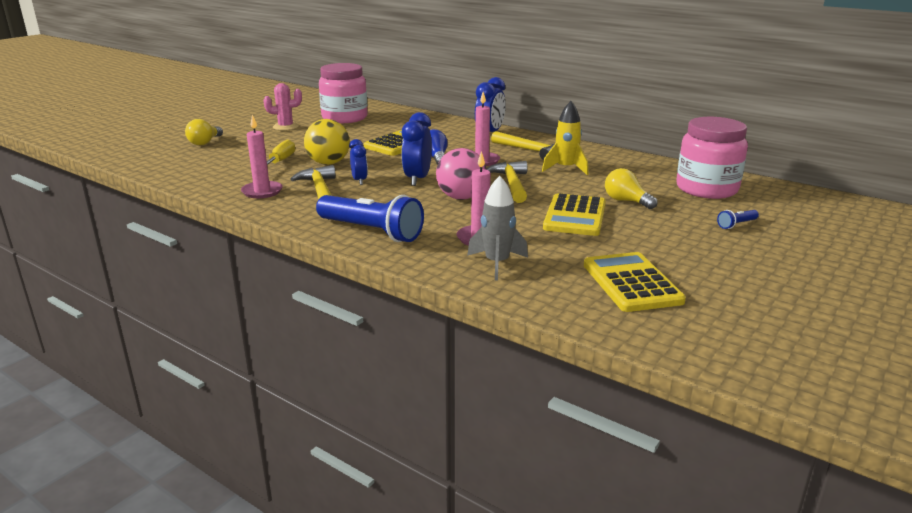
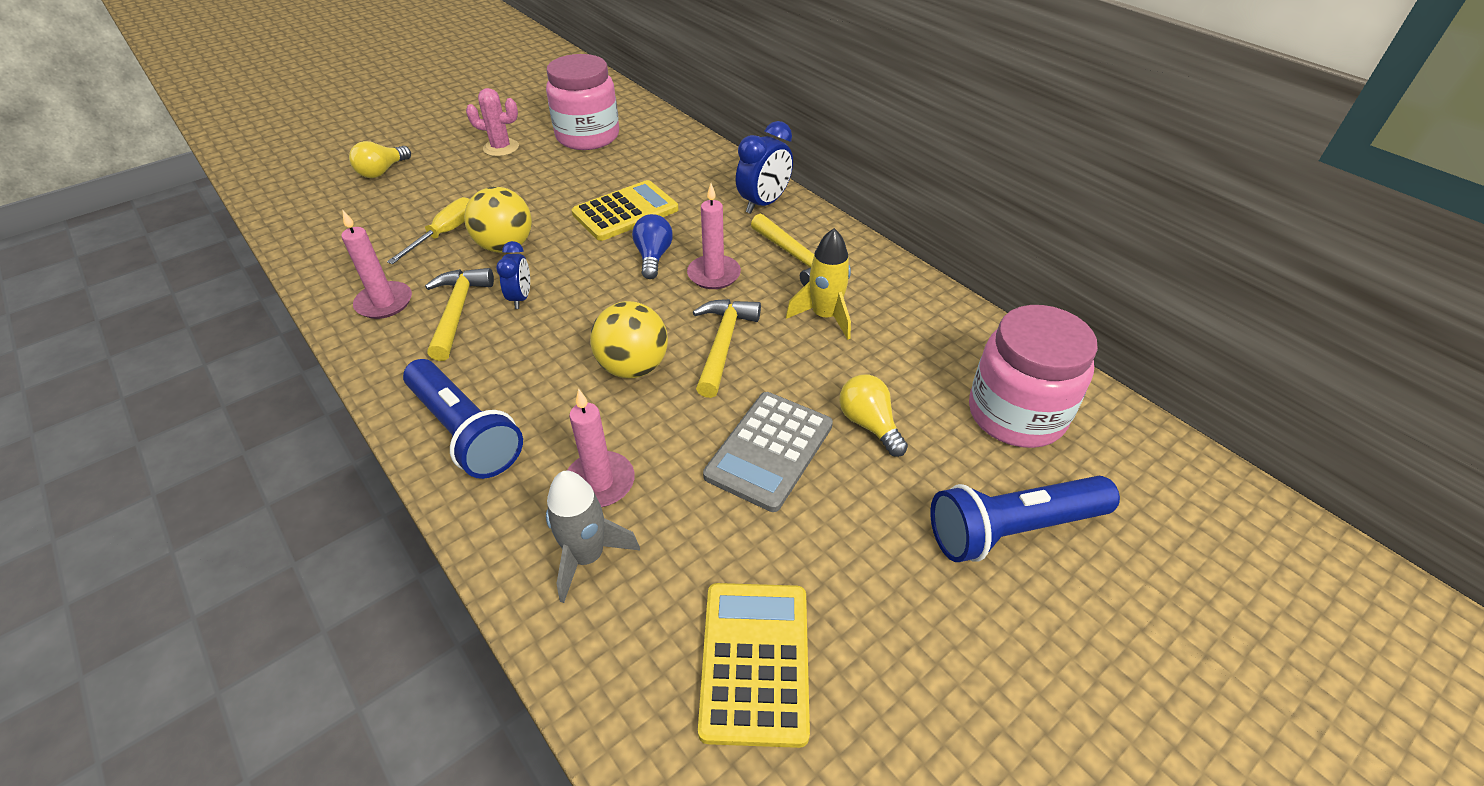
camera: 15 degrees right, 20 degrees up
blue clock [402,112,432,186] -> none
pink ball [436,148,487,200] -> yellow ball [590,301,668,378]
yellow calculator [543,193,606,236] -> grey calculator [703,392,833,512]
blue flashlight [717,210,759,229] -> blue flashlight [930,476,1120,562], size x2.37

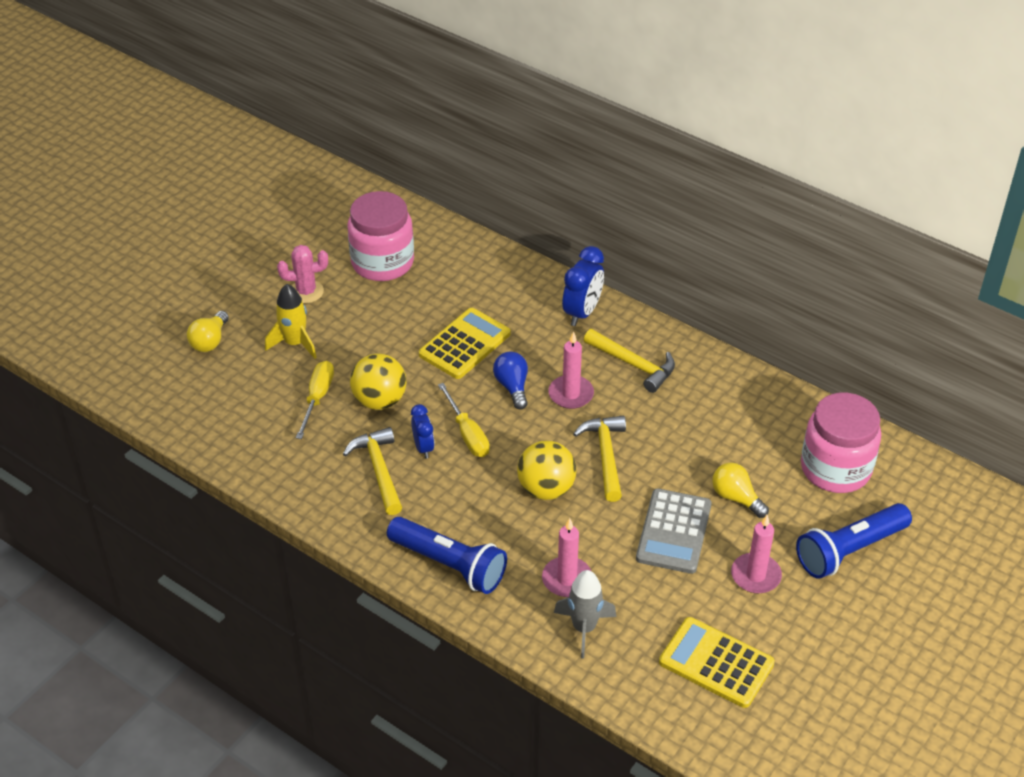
camera: 15 degrees left, 0 degrees up
pink candle [341,210,412,319] -> pink candle moved to [731,515,782,593]
yellow calculator [698,583,810,748] -> yellow calculator turned 45 degrees counterclockwise [659,617,775,708]
yellow rocket [786,228,851,340] -> yellow rocket moved to [265,284,317,359]
none -> yellow screwdriver [438,383,490,457]

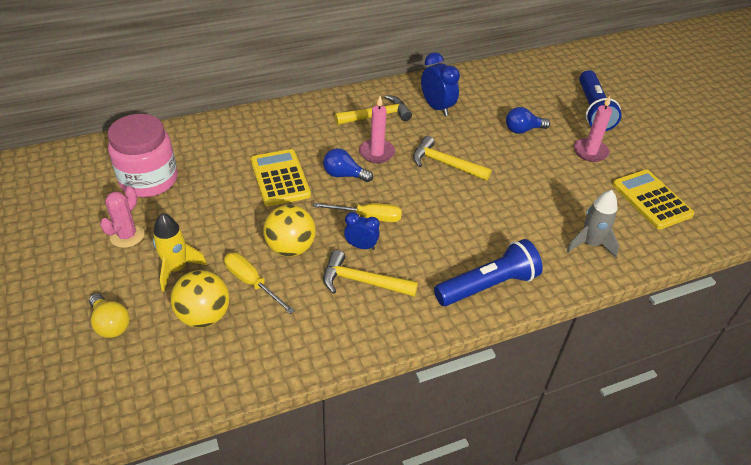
camera: 60 degrees left, 0 degrees up
yellow ball [517,440,576,500] -> yellow ball moved to [171,270,229,328]
pink candle [542,518,591,597] -> none
blue clock [562,246,604,326] -> blue clock moved to [421,52,460,117]
grey calculator [636,489,711,574] -> none
yellow calculator [659,617,775,708] -> yellow calculator turned 90 degrees clockwise [612,170,694,229]
yellow light bulb [712,463,769,518] -> blue light bulb [506,107,550,134]
pink jar [801,393,881,493] -> none

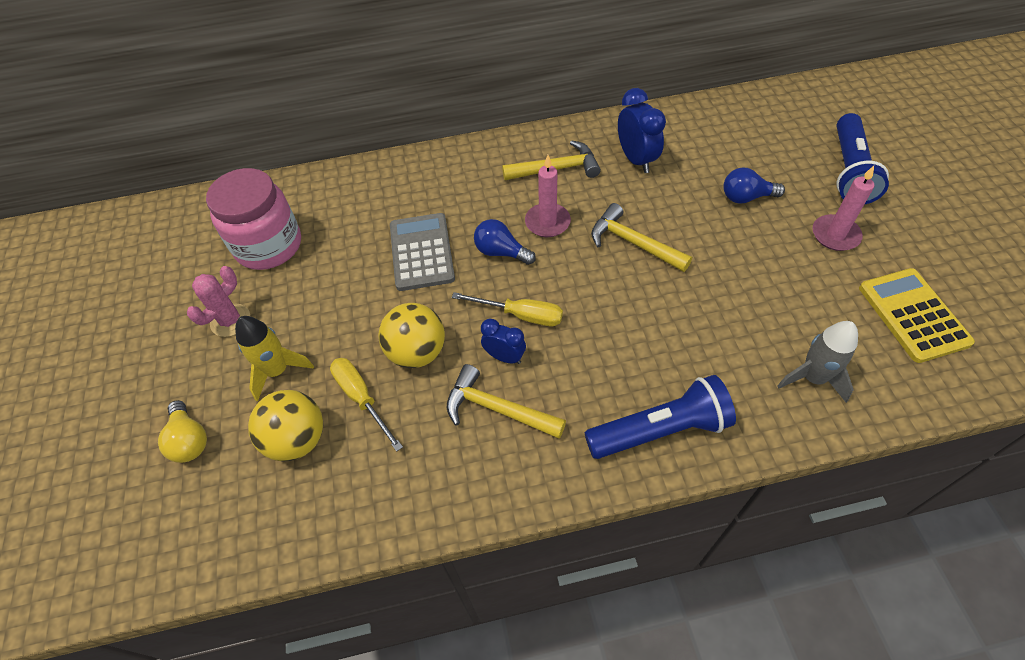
camera: 15 degrees right, 10 degrees up
yellow calculator [250,149,311,206] -> grey calculator [390,213,455,291]

